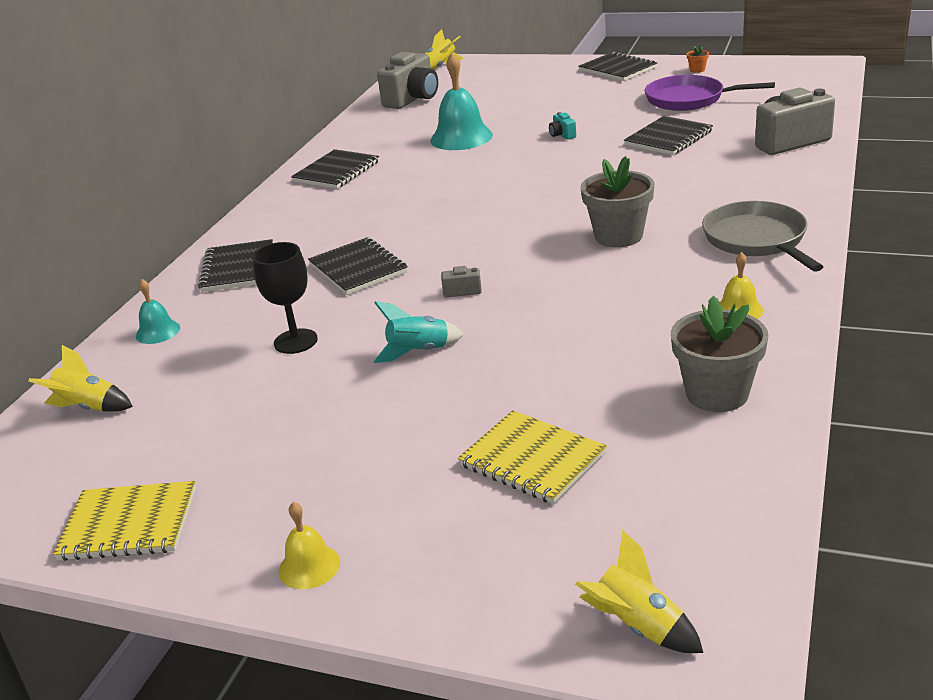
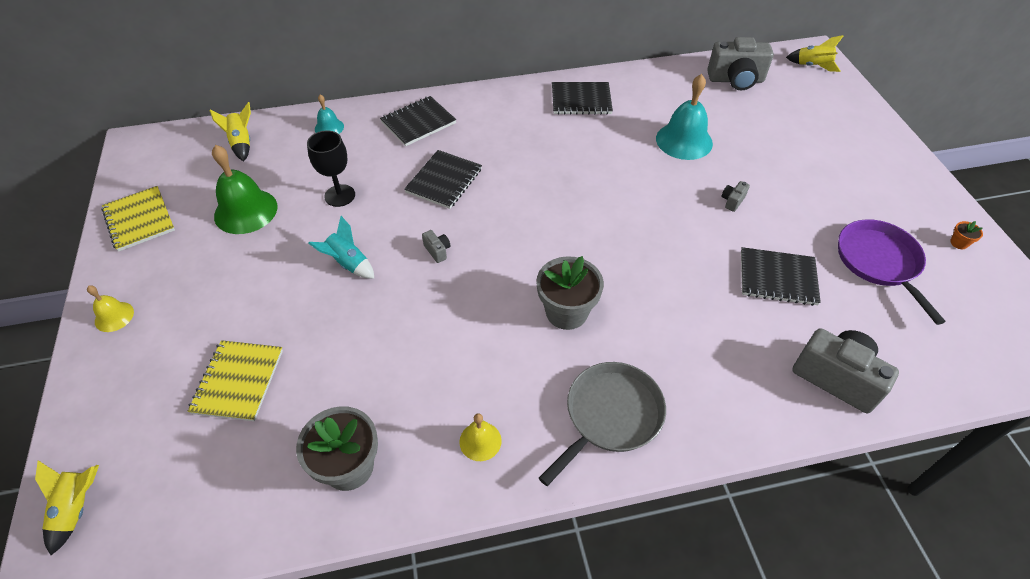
camera: 55 degrees right, 20 degrees up
turquoise camera [549,112,576,140] -> grey camera [722,181,750,212]
black notebook [578,52,657,81] -> none
none -> green bell [212,145,278,234]

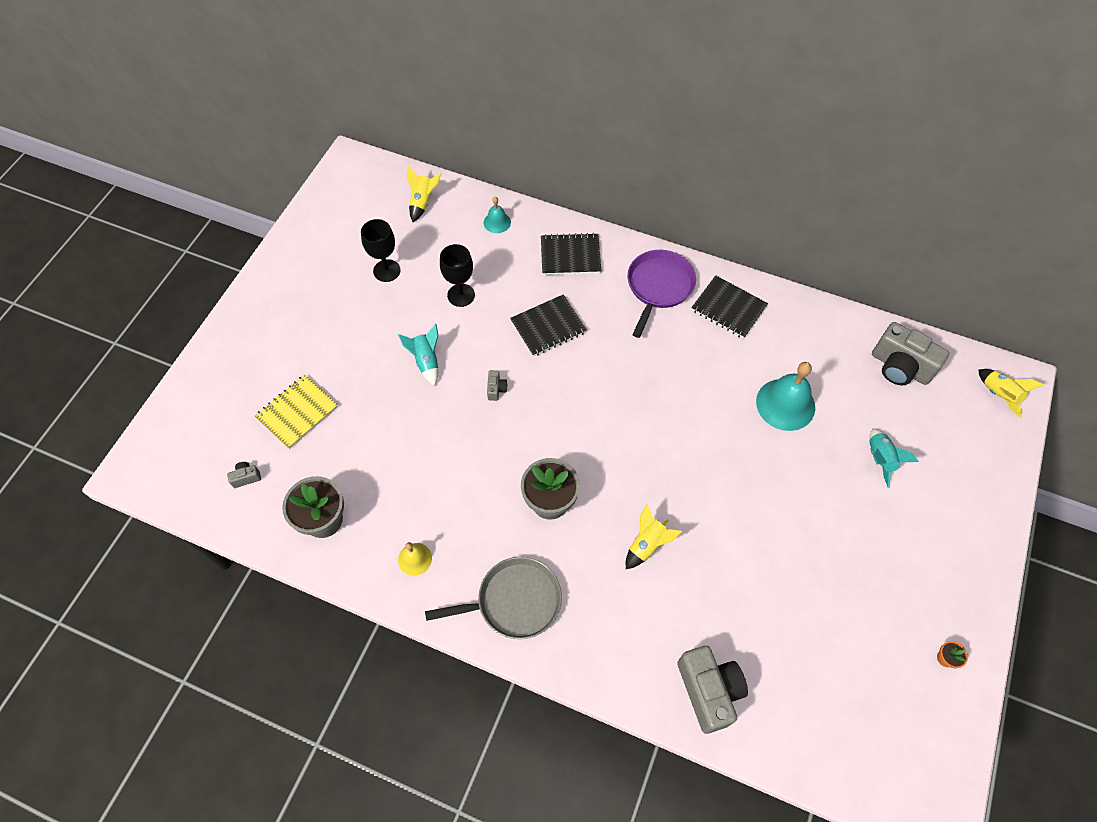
camera: 35 degrees right, 10 degrees up
yellow rocket [35,460,99,555] -> yellow rocket moved to [626,504,682,569]
yellow bell [87,285,134,332] -> none
yellow notebook [101,186,175,252] -> none
green bell [212,145,278,234] -> black goblet [361,219,401,282]
grey camera [722,181,750,212] -> grey camera moved to [227,462,261,488]
black notebook [741,247,821,306] -> none
purple pan [838,219,946,325] -> purple pan moved to [627,250,696,338]
none -> turquoise rocket [869,429,919,488]

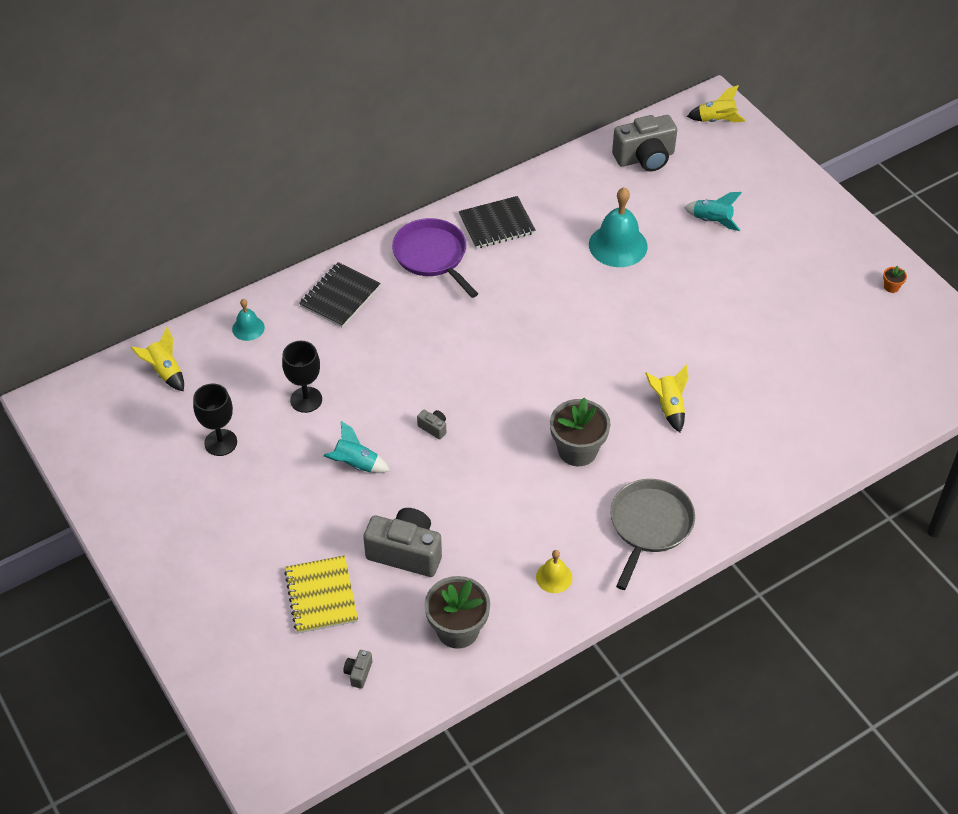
camera: 55 degrees left, 10 degrees down
black notebook [510,294,587,357] -> none
grey camera [677,646,748,734] -> grey camera moved to [363,508,442,577]

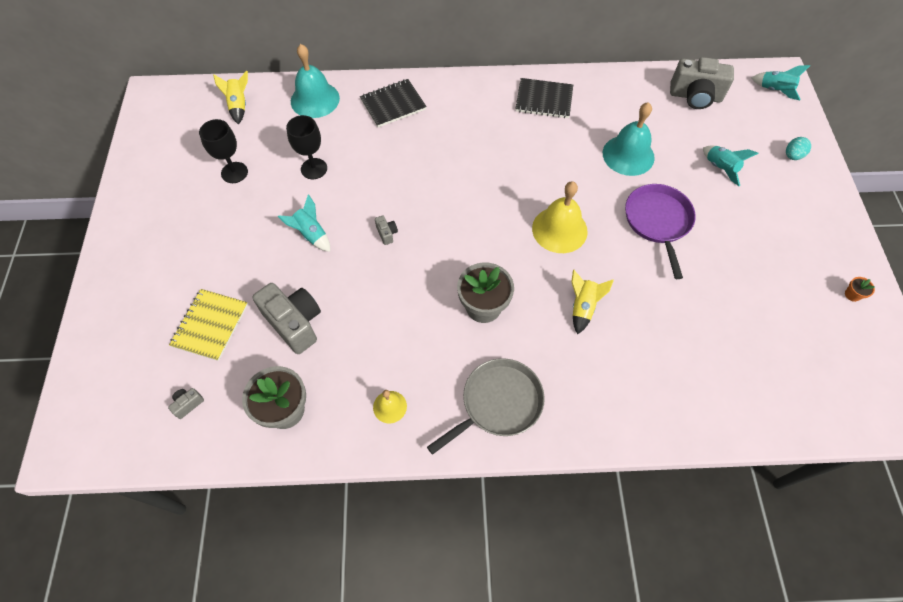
camera: 30 degrees right, 10 degrees up
turquoise bell [232,299,265,341] -> turquoise bell [291,44,340,118], size x1.90
purple pan [392,218,478,298] -> purple pan moved to [625,184,696,279]
yellow rocket [687,85,746,123] -> turquoise rocket [751,65,810,100]
none -> yellow bell [532,181,588,253]
none -> turquoise egg [786,137,811,160]

